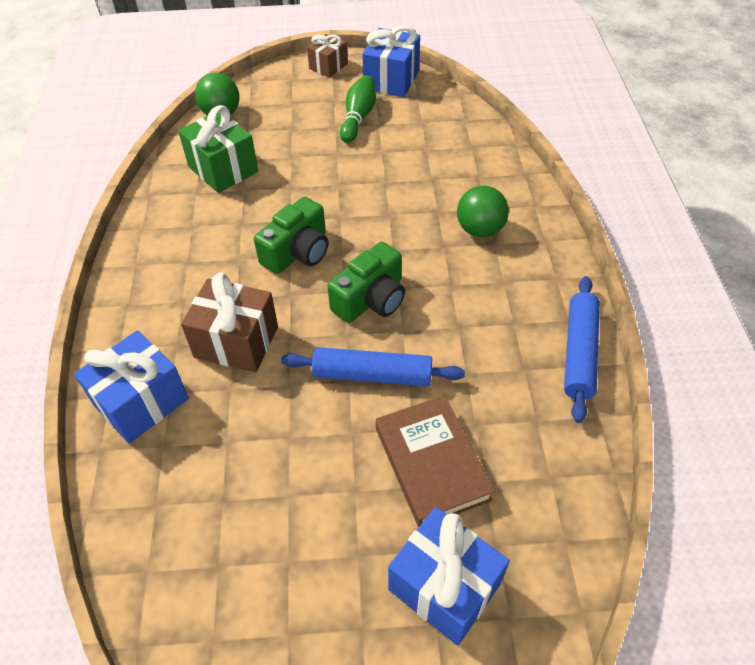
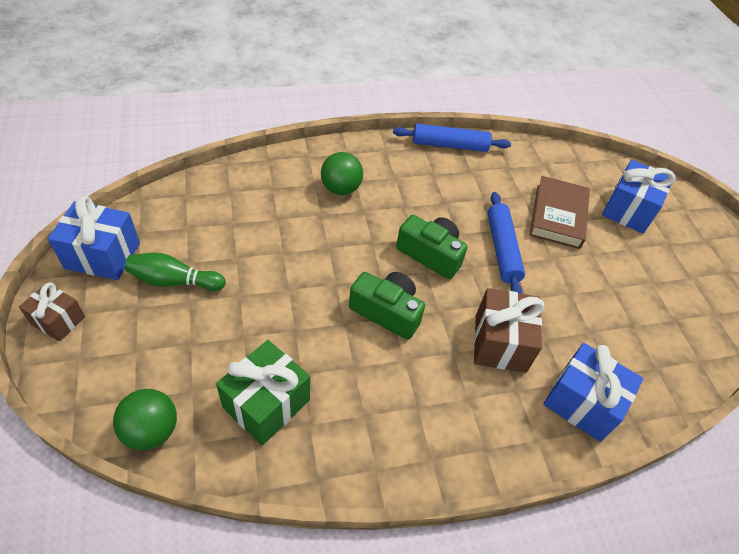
camera: 105 degrees left, 0 degrees up
brown book [376,395,495,527] -> brown book turned 45 degrees counterclockwise [529,176,590,249]

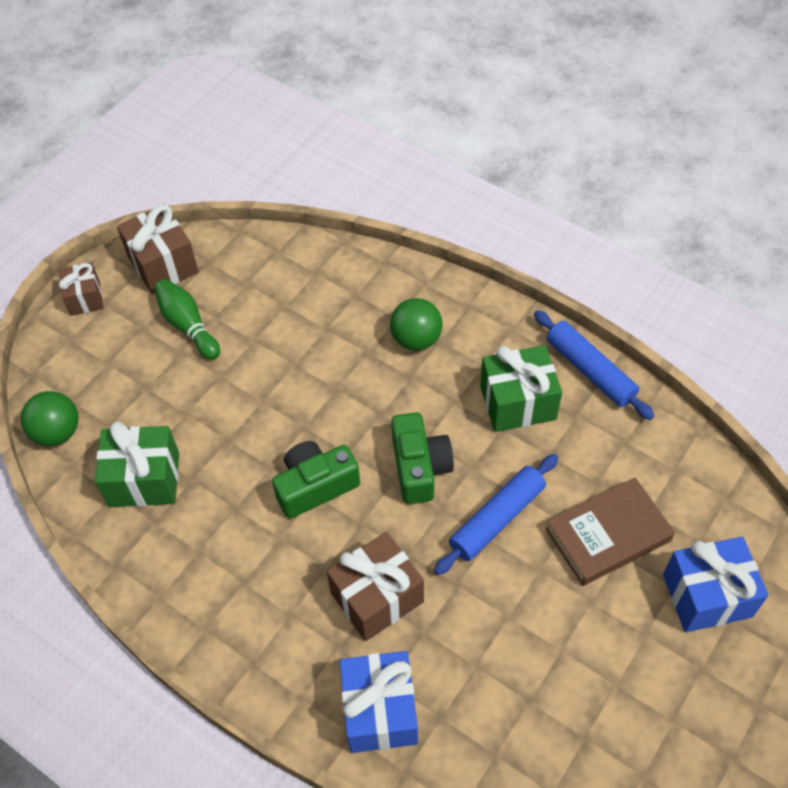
camera: 55 degrees right, 5 degrees up
blue gift [48,196,140,280] -> brown gift [117,204,199,294]
green camera [349,272,425,340] -> green camera turned 105 degrees counterclockwise [272,441,360,519]
none -> green gift [480,345,562,432]

